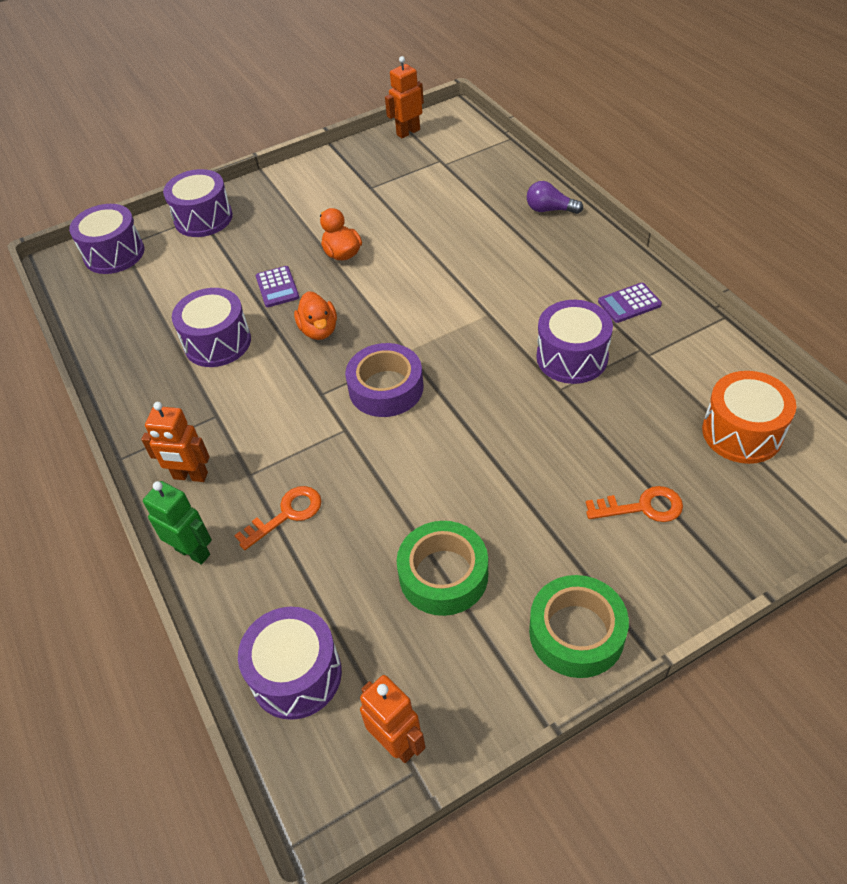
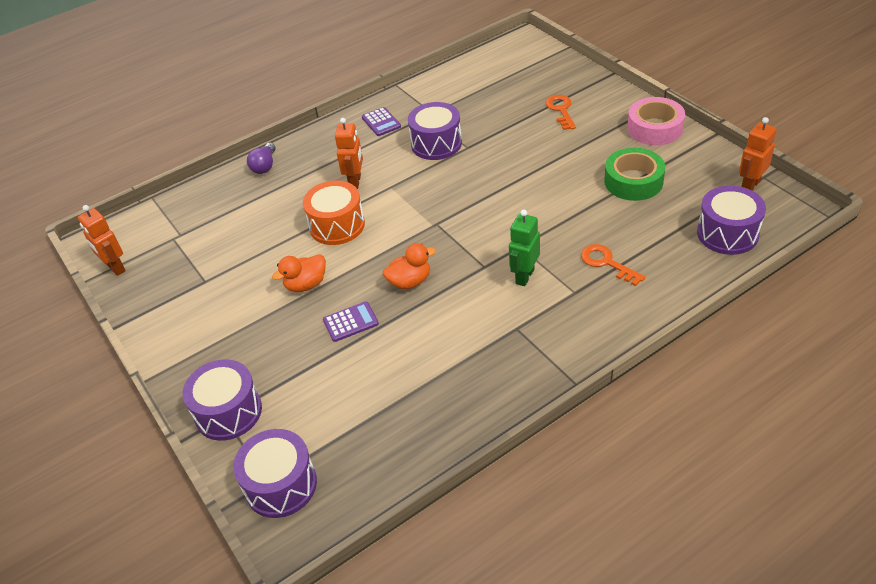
camera: 95 degrees left, 5 degrees down
orange robot [141,402,210,482] -> orange robot moved to [335,118,363,189]
green robot [143,481,212,565] -> green robot moved to [509,210,540,286]
purple drum [172,288,251,367] -> none
purple tape [345,343,424,417] -> none
green tape [529,575,629,678] -> pink tape [627,97,685,145]
orange drum [702,371,796,464] -> orange drum moved to [303,181,365,245]

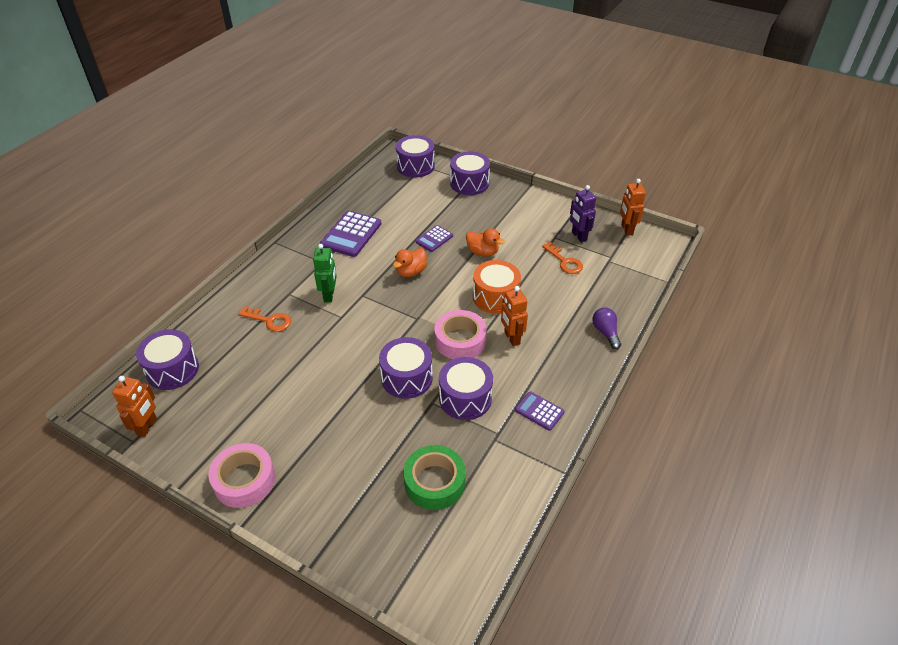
camera: 150 degrees right, 0 degrees up
orange robot [78,205,126,276] -> orange robot turned 120 degrees counterclockwise [620,179,646,236]
orange duck [272,254,326,292] -> orange duck turned 90 degrees clockwise [466,228,505,257]
orange key [546,95,576,130] -> orange key moved to [542,242,583,274]
green tape [604,148,665,201] -> green tape moved to [404,445,466,510]
none -> purple calculator [320,211,381,257]
none -> purple drum [379,337,433,399]
none -> pink tape [435,310,487,359]
none -> purple robot [570,185,596,242]

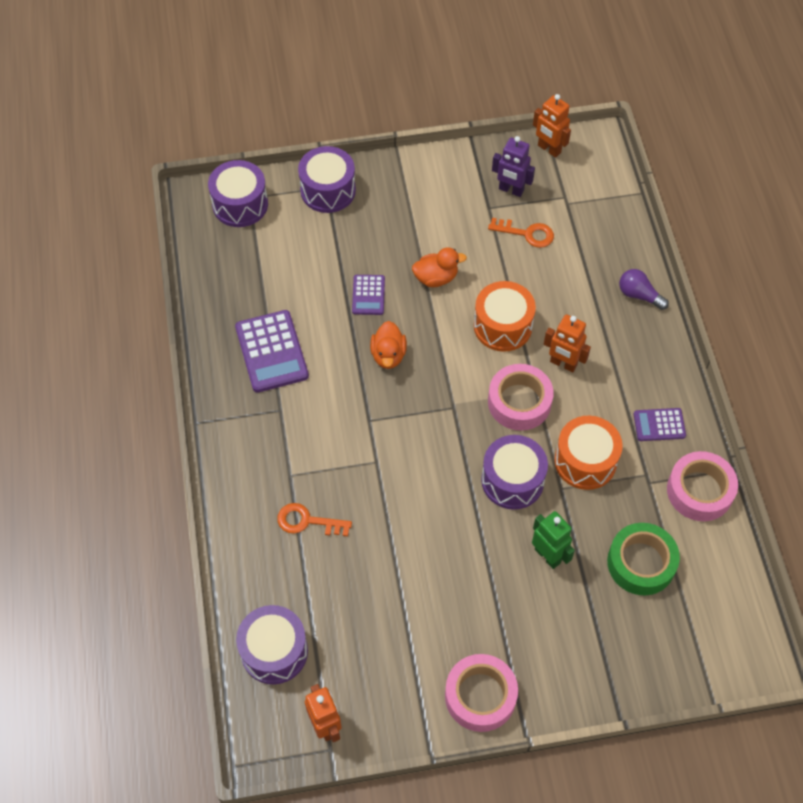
camera: 40 degrees left, 15 degrees up
orange key [238,306,291,332] -> orange key turned 150 degrees counterclockwise [277,503,352,537]
green robot [313,244,337,303] -> green robot moved to [532,511,575,569]
purple drum [439,357,493,420] -> orange drum [554,416,623,490]
none -> pink tape [667,451,738,521]

